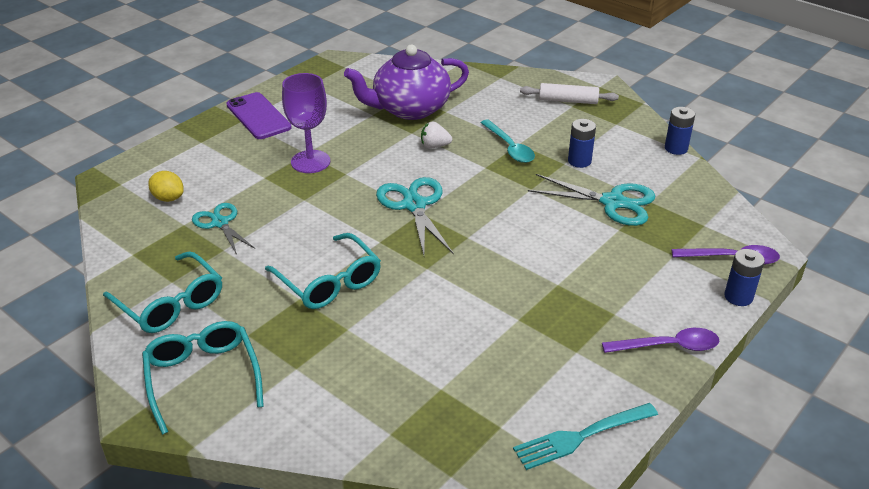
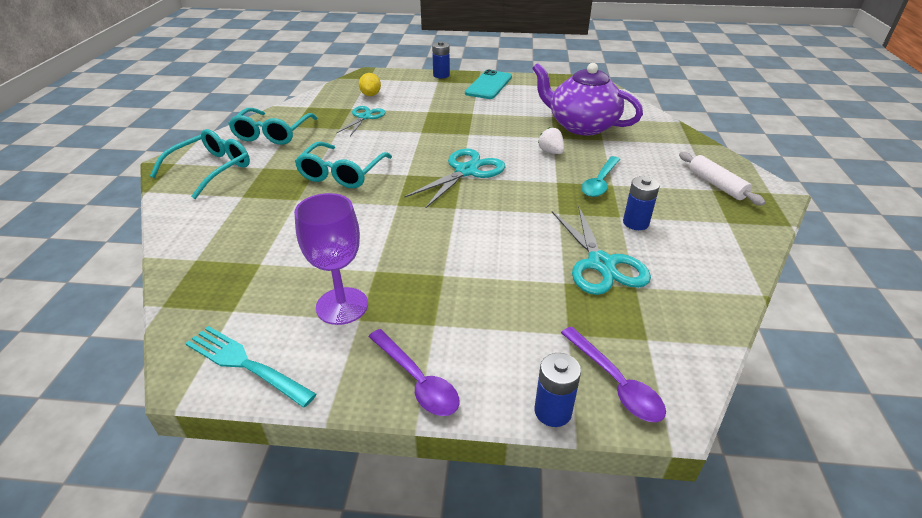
camera: 55 degrees right, 0 degrees up
purple phone [226,92,292,139] -> turquoise phone [465,70,512,99]
purple goblet [282,73,330,173] -> purple goblet moved to [294,193,368,325]
blue battery [665,107,695,155] -> blue battery moved to [432,41,450,78]

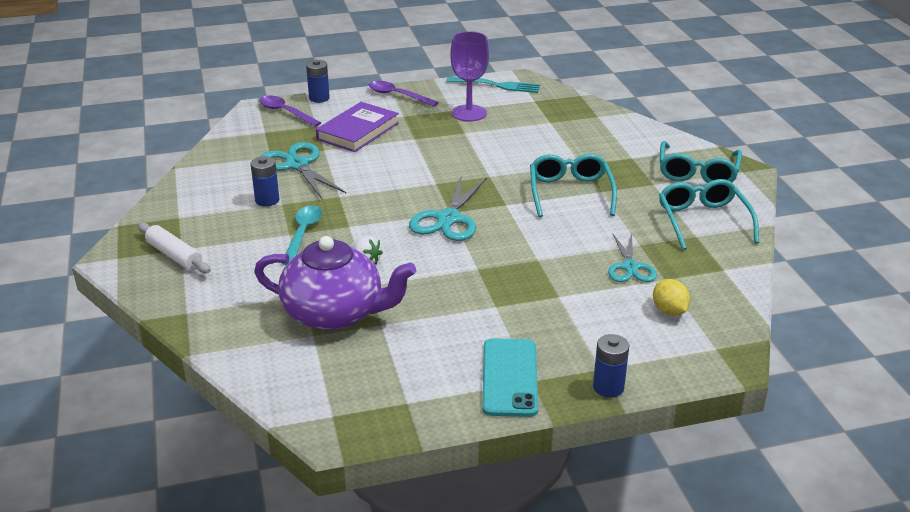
camera: 160 degrees right, 5 degrees down
none -> purple book [316,102,399,152]

